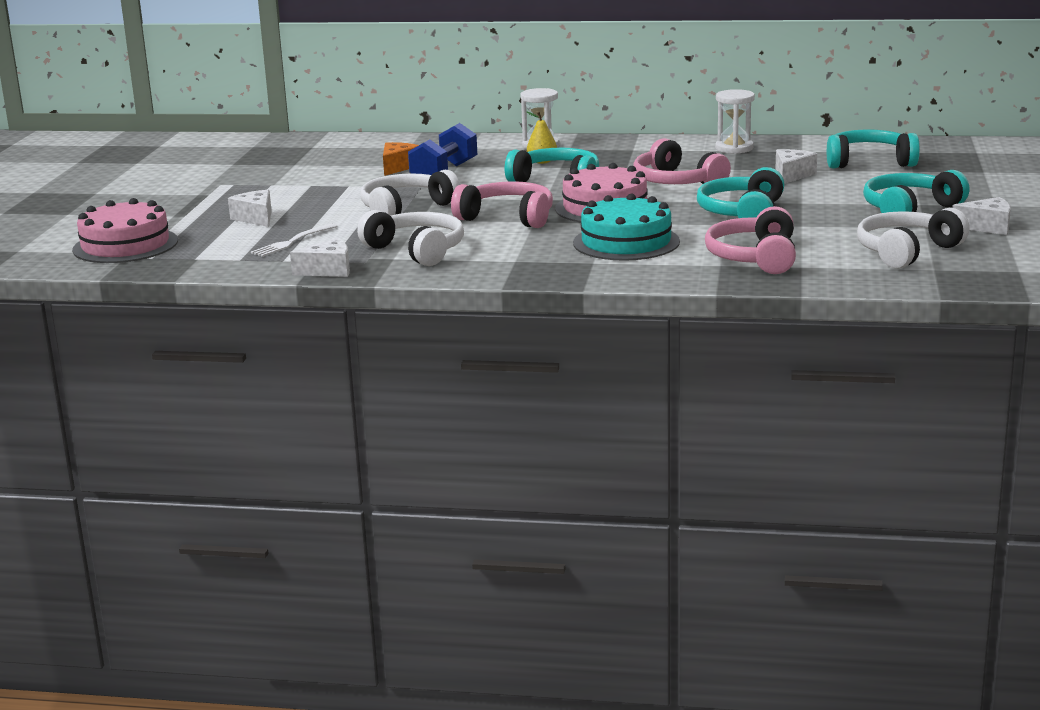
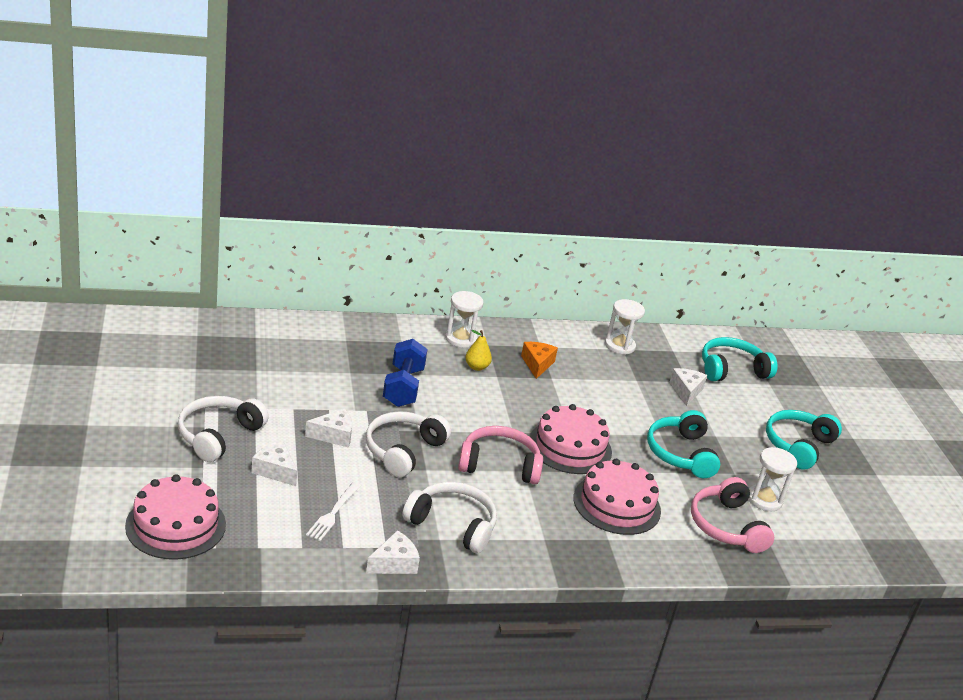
camera: 25 degrees left, 10 degrees up
orange cheese [383,142,419,176] -> orange cheese moved to [521,342,558,379]
turquoise headphones [505,148,599,182] -> none
turquoise cake [573,194,680,261] -> pink cake [573,459,661,535]
pink headphones [633,138,731,184] -> none
white headphones [857,208,970,269] -> white headphones moved to [178,396,269,462]
white cheese [952,197,1011,235] -> white cheese moved to [305,408,352,448]
none -> white hourglass [748,447,797,511]

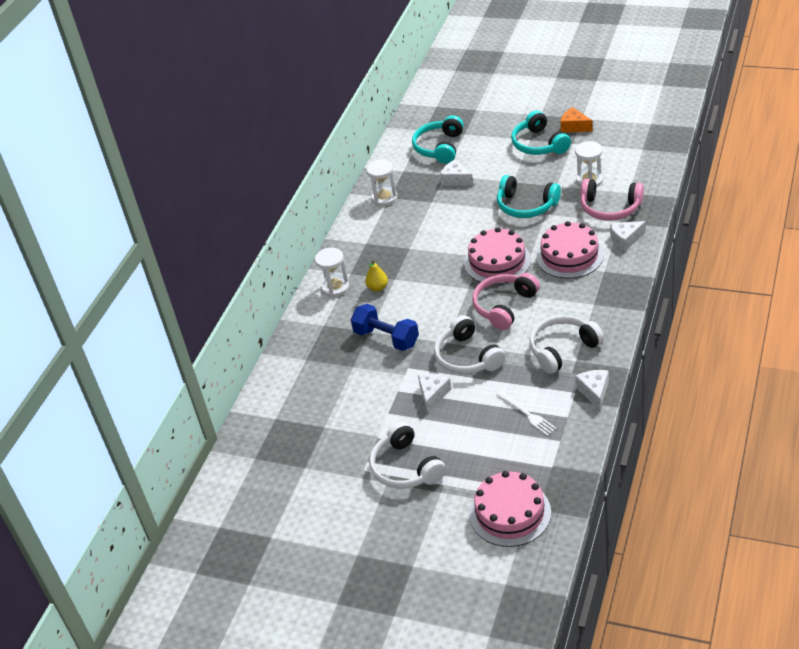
camera: 50 degrees left, 10 degrees up
white cheese [251,441,297,486] -> white cheese moved to [610,221,646,251]
orange cheese [521,342,558,379] -> orange cheese moved to [560,107,593,132]

